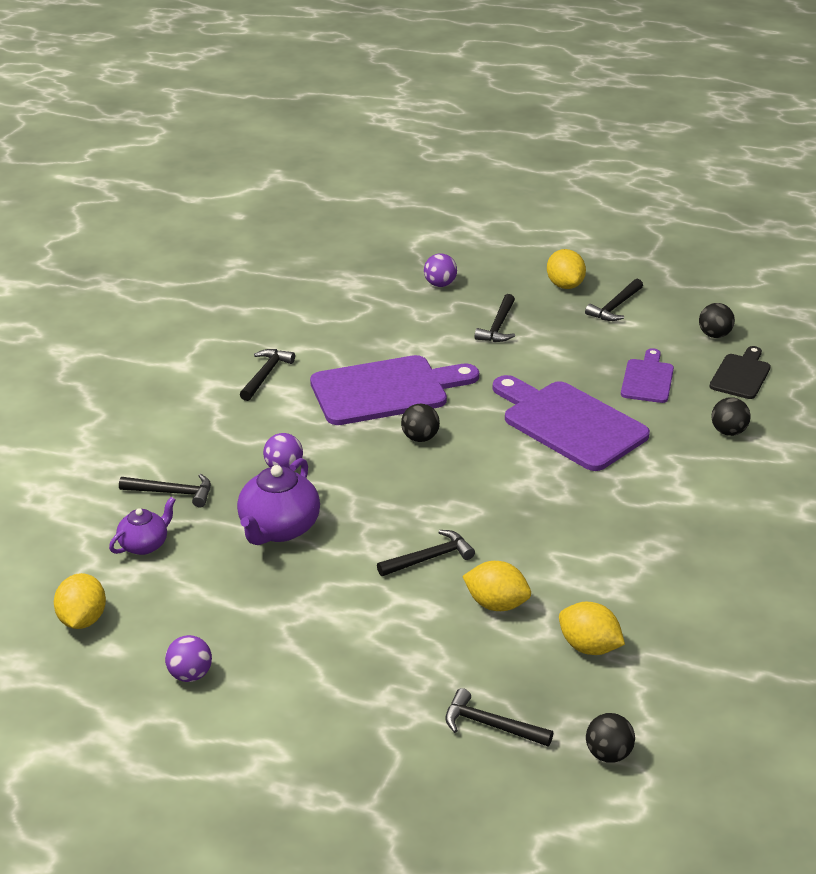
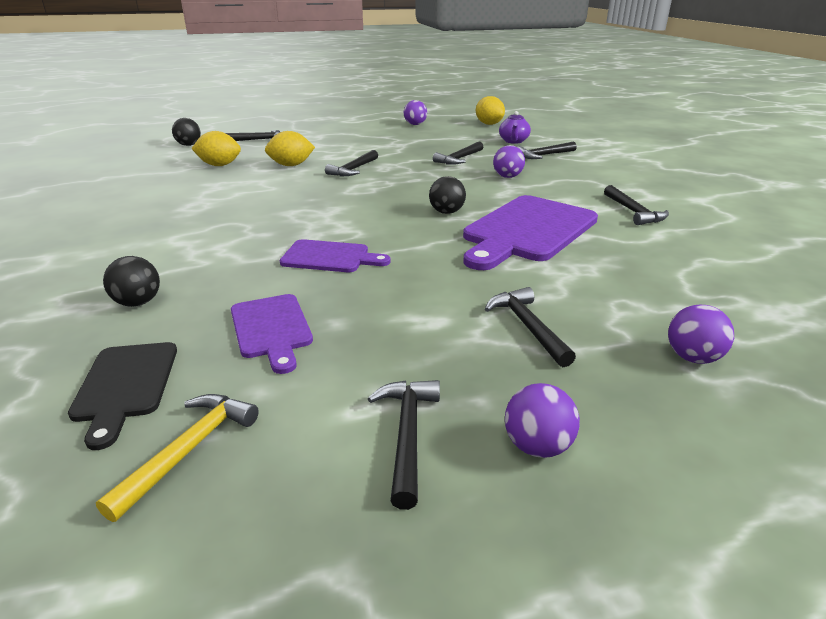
camera: 145 degrees right, 5 degrees down
purple teapot [237,458,320,545] -> black hammer [433,141,483,165]
purple cutting board [492,375,650,471] -> purple cutting board [280,239,391,272], size x0.54
yellow lemon [547,249,586,289] -> purple ball [505,383,580,458]
black ball [699,303,735,338] -> yellow hammer [96,394,259,522]

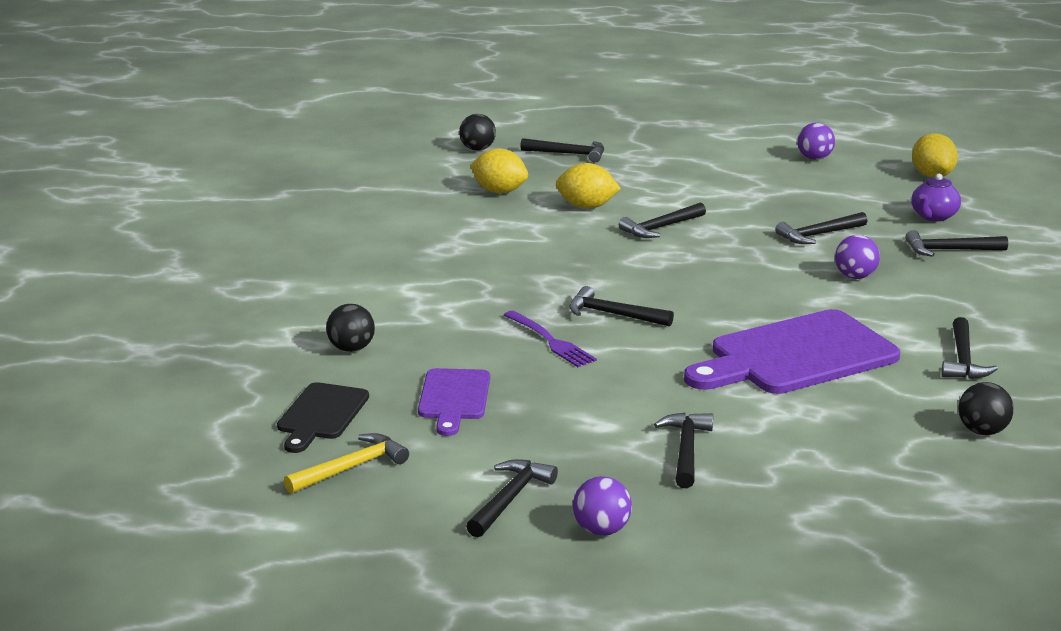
camera: 25 degrees right, 5 degrees down
purple cutting board [280,239,391,272] -> purple fork [504,310,597,367]
black ball [429,176,466,214] -> black ball moved to [958,382,1014,435]
purple ball [668,305,734,364] -> none
none -> black hammer [569,286,674,327]

